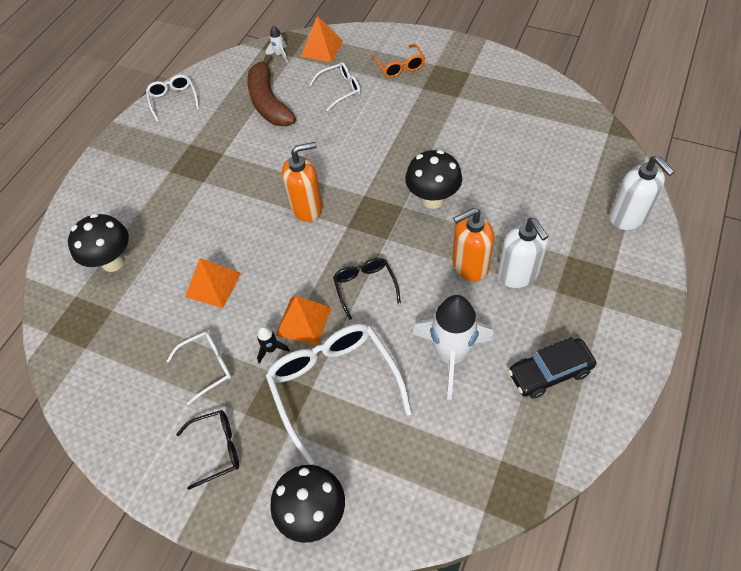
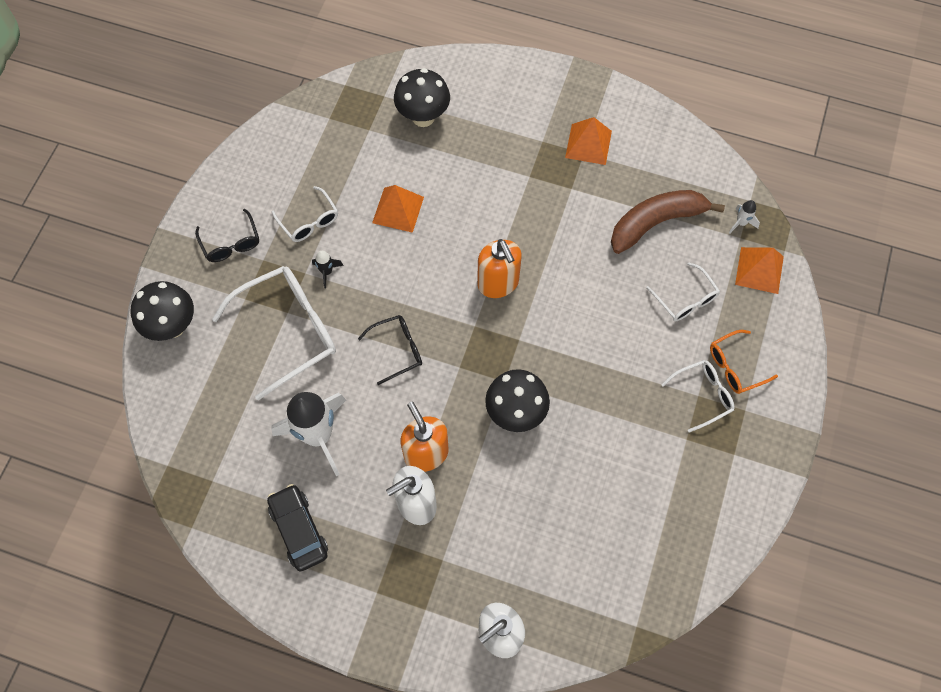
camera: 80 degrees right, 10 degrees up
white glasses [146,75,199,122] -> white glasses moved to [661,360,735,433]
orange pyramid [275,296,332,346] -> orange pyramid moved to [565,117,612,165]

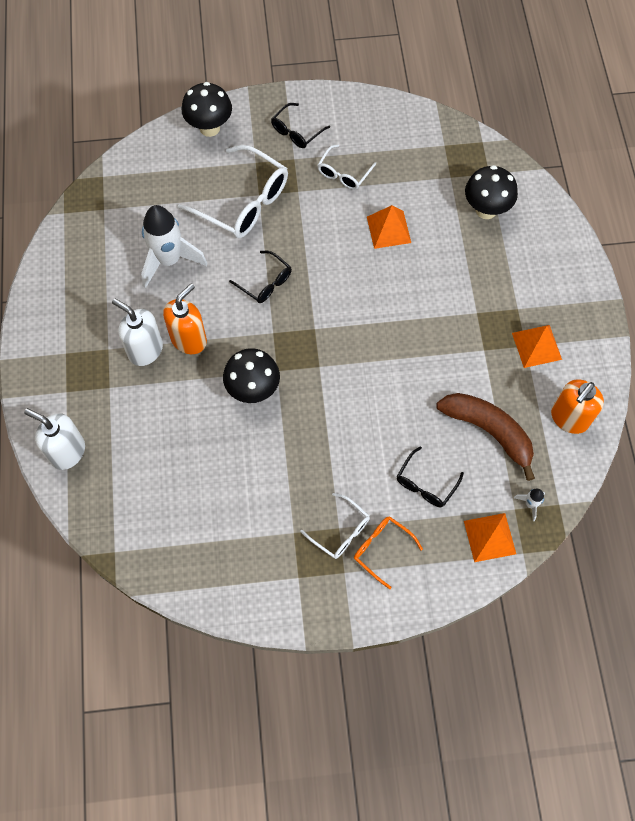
camera: 65 degrees right, 0 degrees up
black car [267,484,328,571] -> none
black rocket [312,251,344,288] -> none
orange soap dispenser [477,239,522,298] -> orange soap dispenser moved to [551,379,604,434]
white glasses [646,262,720,321] -> black glasses [397,446,464,507]

